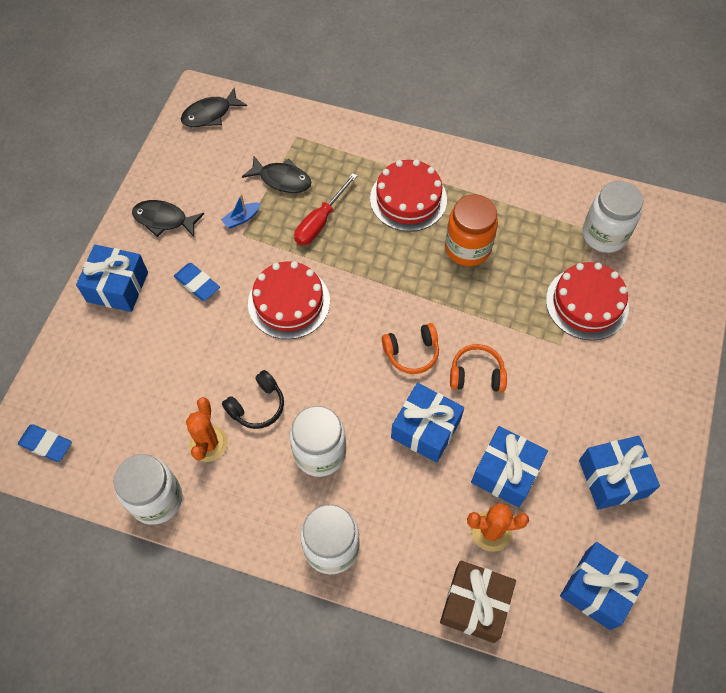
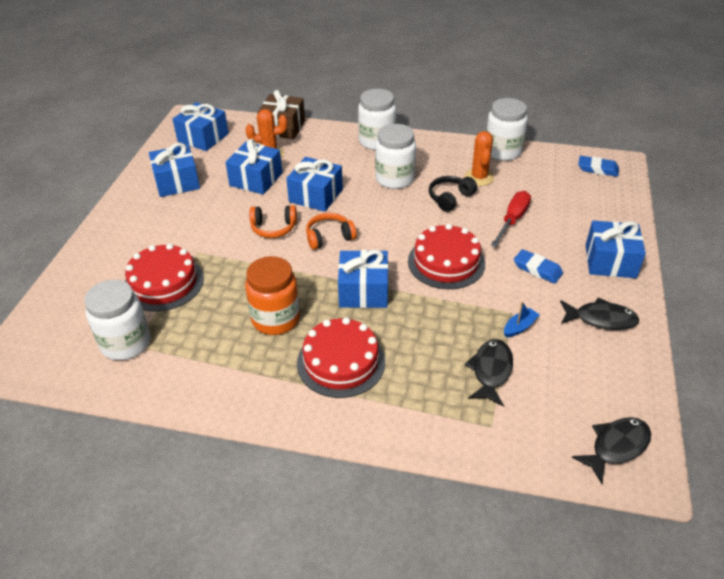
camera: 175 degrees right, 20 degrees down
black fish [242,156,311,193] -> black fish turned 90 degrees clockwise [465,339,513,407]
red screwdriver [294,173,358,245] -> red screwdriver moved to [491,191,531,247]
none -> blue gift [338,250,389,308]

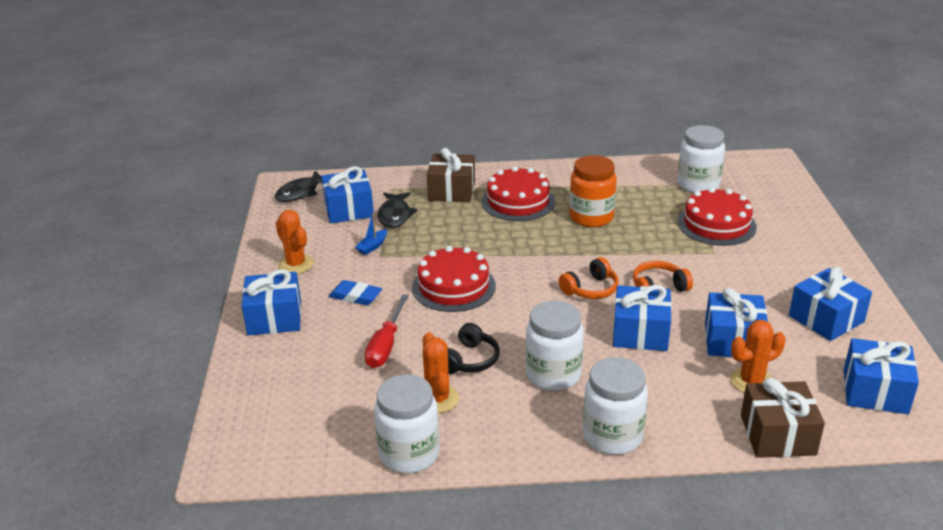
camera: 165 degrees right, 10 degrees down
blue gift [338,250,389,308] -> blue gift moved to [321,166,374,223]
black fish [560,297,639,330] -> orange cactus [276,210,314,274]
blue eraser [578,156,619,177] -> none
none -> brown gift [427,148,475,202]

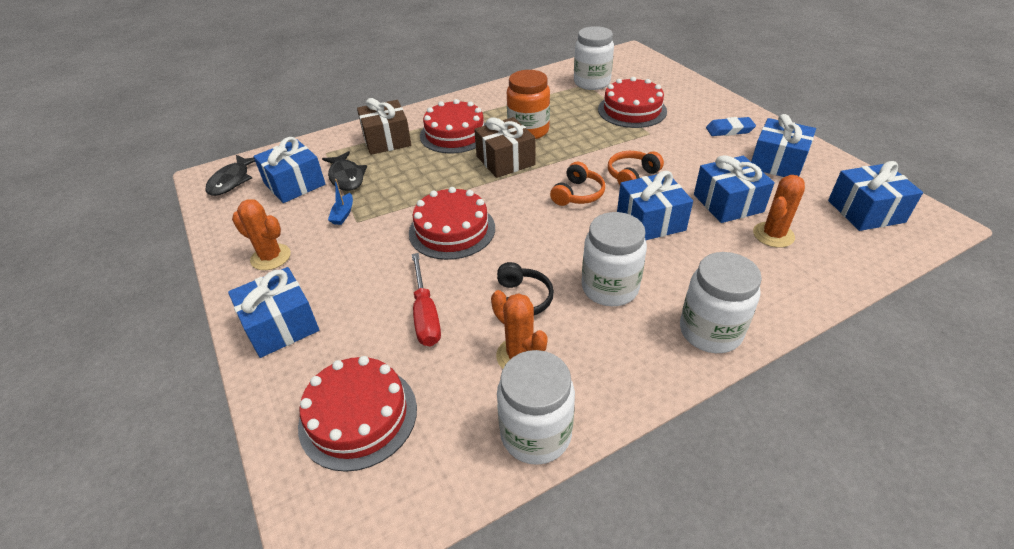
camera: 25 degrees left, 10 degrees up
blue eraser [329,280,382,305] -> blue eraser moved to [706,117,756,136]
brown gift [741,378,825,458] -> brown gift moved to [474,117,535,178]
none -> red cake [298,356,417,472]

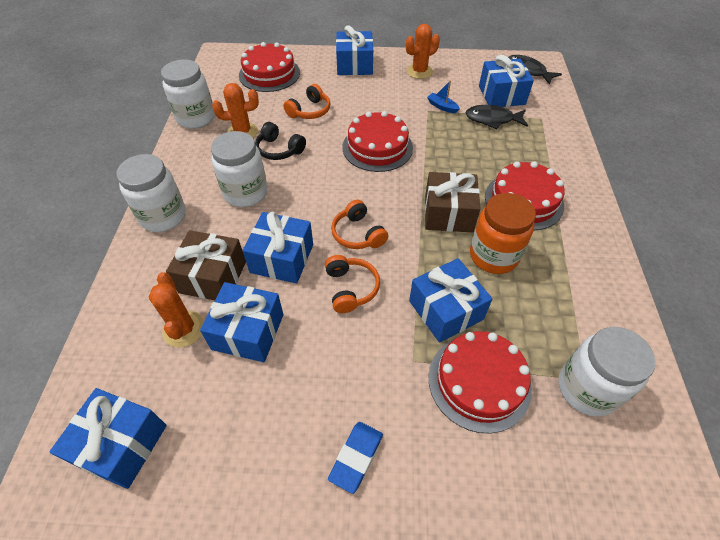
camera: 120 degrees right, 10 degrees up
brown gift [357,98,411,155] -> brown gift moved to [166,230,246,300]
red screwdriver [412,253,441,346] -> orange headphones [283,84,330,119]
blue gift [751,114,816,177] -> blue gift moved to [409,258,492,343]

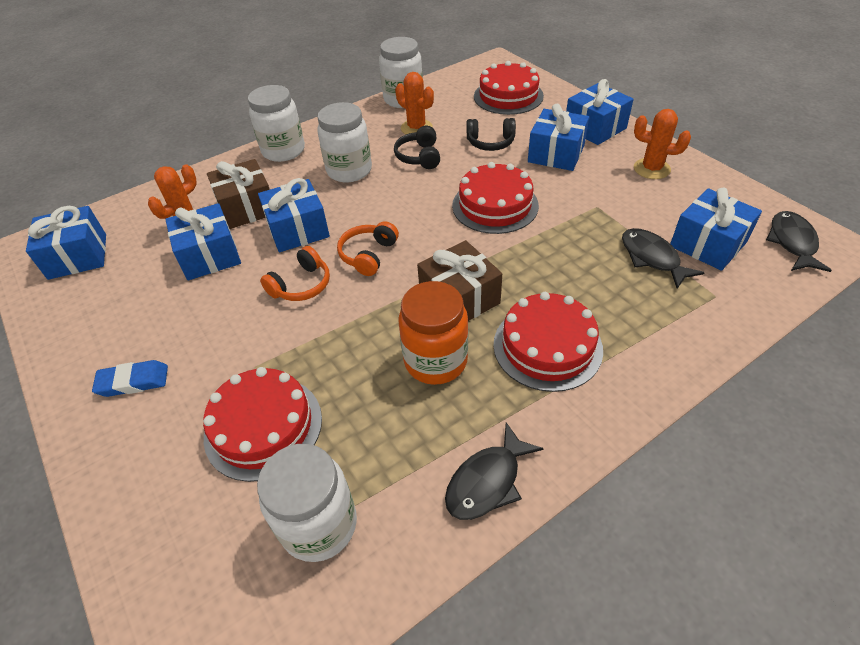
camera: 55 degrees right, 5 degrees down
orange headphones [283,84,330,119] -> black headphones [467,118,516,151]
blue gift [409,258,492,343] -> blue gift moved to [528,104,589,171]
blue boat [427,80,460,113] -> none
none -> black fish [445,422,544,520]

